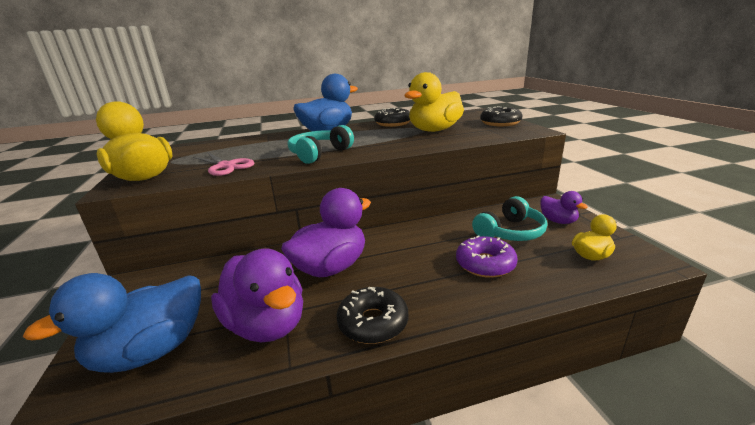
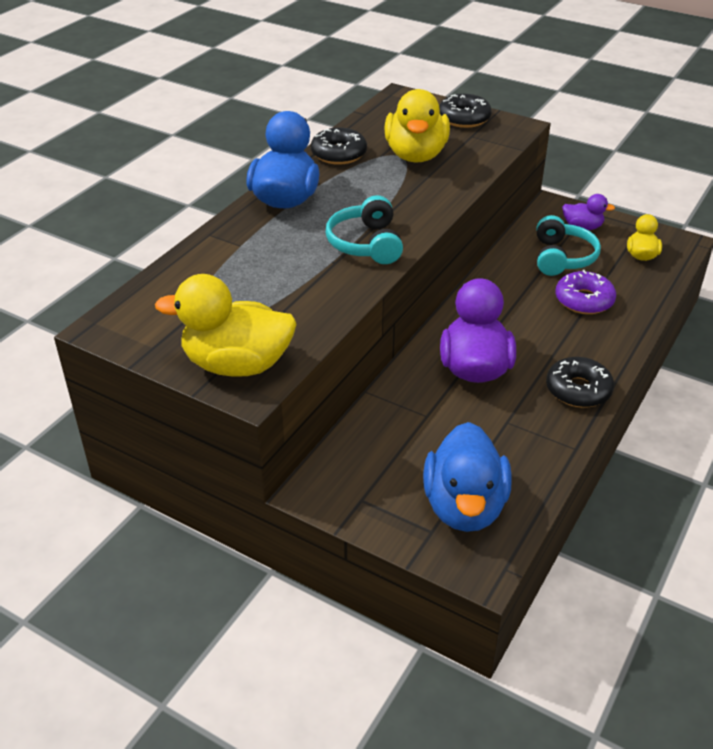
camera: 45 degrees left, 15 degrees up
pink scissors [193,152,254,176] -> none
purple duck [211,249,303,342] -> none

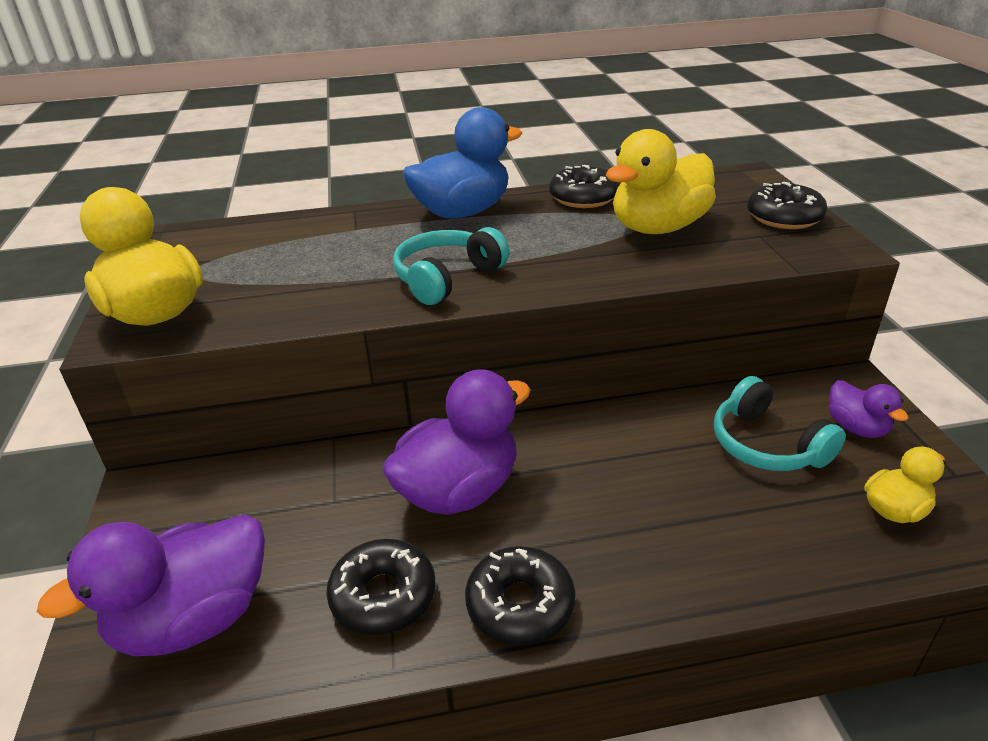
camera: 50 degrees right, 5 degrees down
blue duck [423,422,512,532] -> purple duck [37,514,265,656]
turquoise headphones [537,215,601,276] -> turquoise headphones turned 90 degrees clockwise [714,376,846,471]
purple donut [555,270,616,314] -> none
none -> black donut [326,539,436,635]

